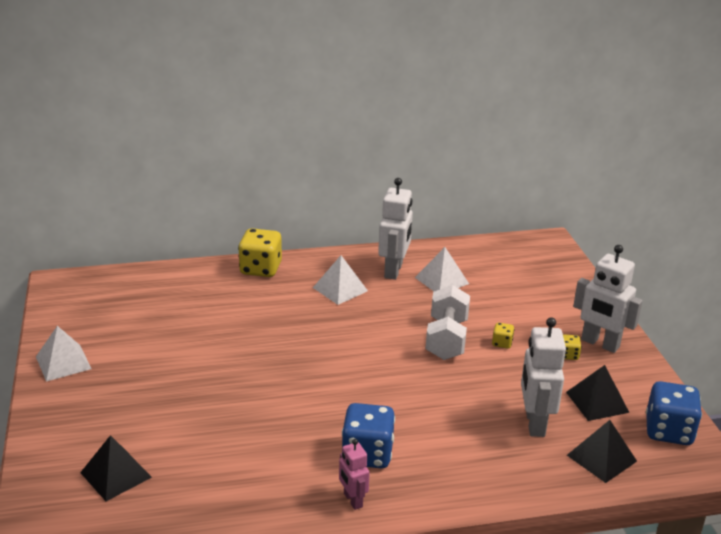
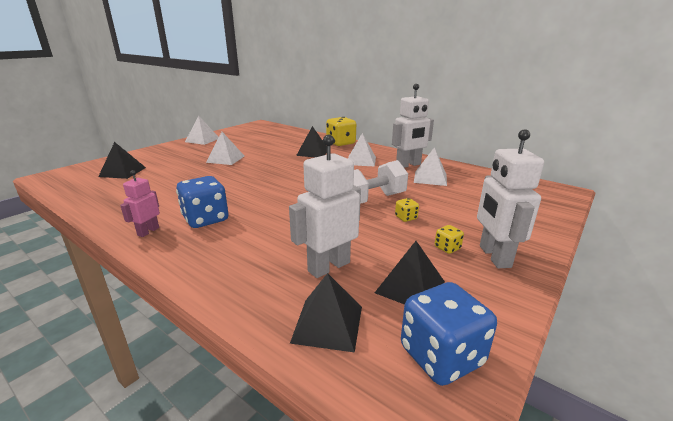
camera: 50 degrees right, 5 degrees down
none -> white pyramid [206,132,244,165]
none -> black pyramid [296,126,327,157]

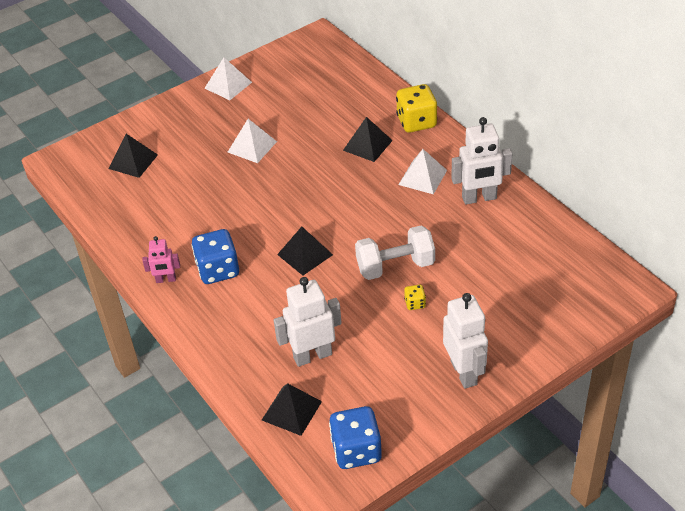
camera: 20 degrees right, 20 degrees up
pink robot [120,170,160,237] -> pink robot turned 135 degrees counterclockwise [142,236,180,283]
black pyramid [375,241,445,305] -> black pyramid moved to [277,227,333,275]
white pyramid [414,147,447,186] -> none
yellow dice [435,225,464,254] -> none
white robot [477,129,544,268] -> white robot turned 150 degrees clockwise [443,293,488,388]

